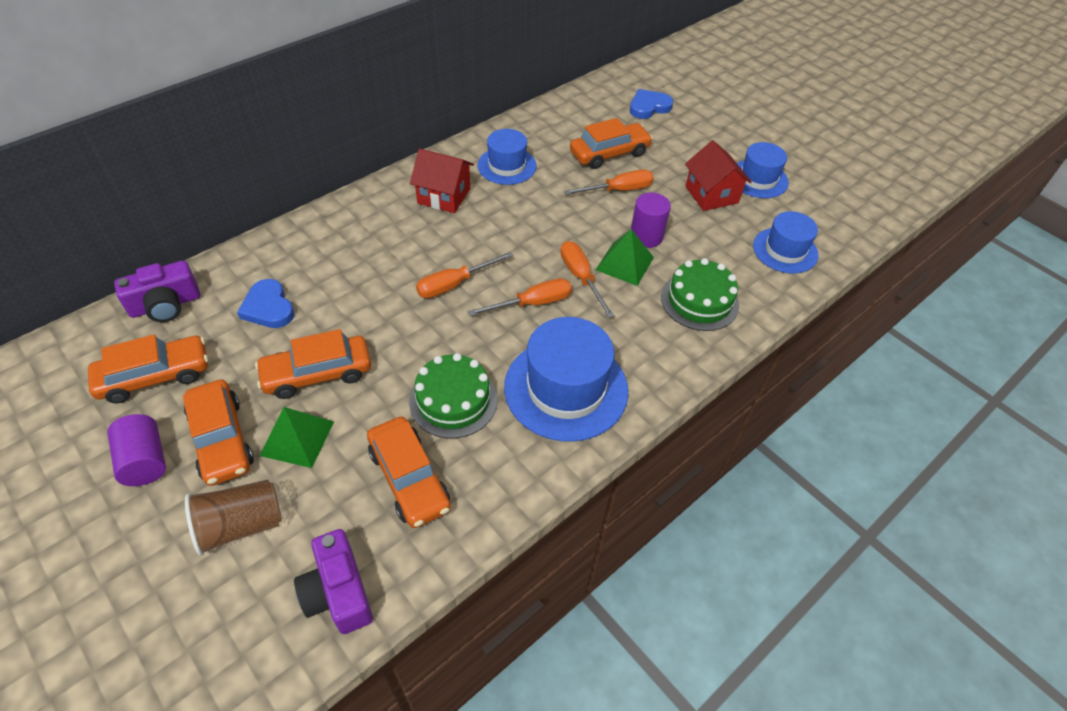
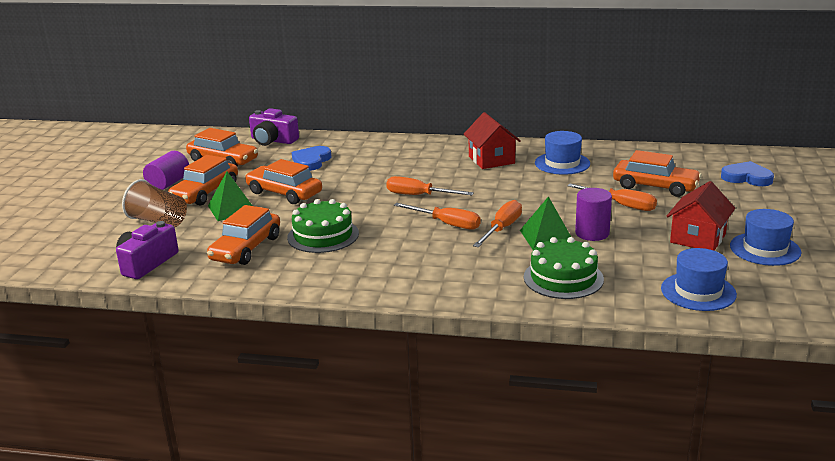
camera: 55 degrees right, 25 degrees down
blue hat [504,317,629,442] -> none

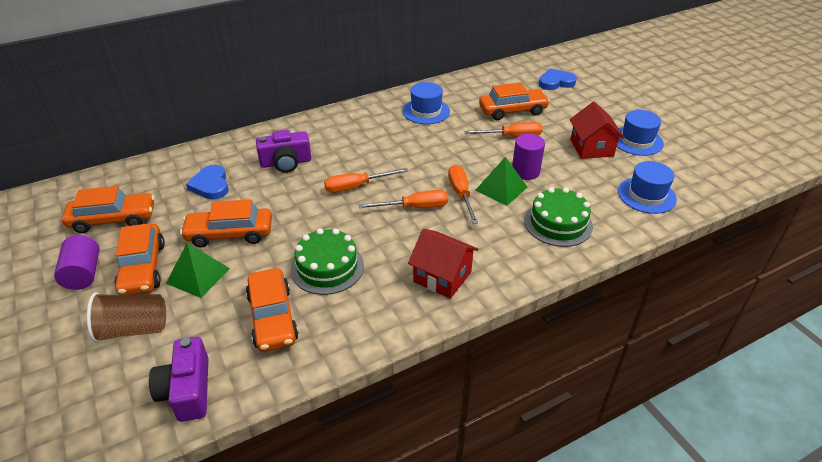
camera: 40 degrees left, 15 degrees up
purple camera [249,108,299,146] -> purple camera moved to [256,130,311,173]
red house [464,112,521,169] -> red house moved to [408,228,478,299]

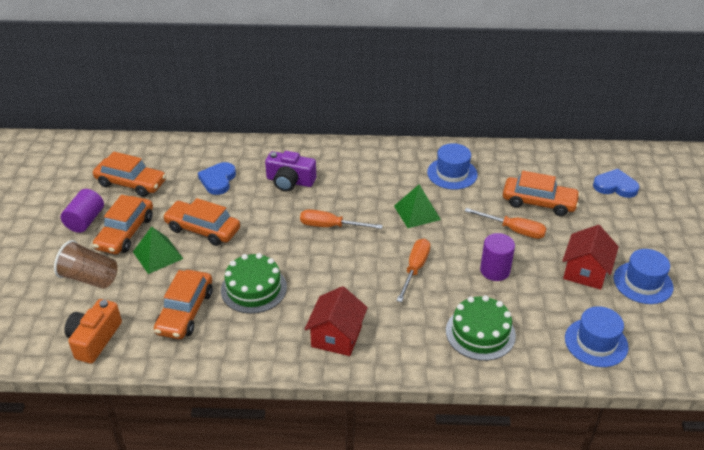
camera: 30 degrees right, 0 degrees up
purple camera [149,337,209,422] -> orange camera [64,299,122,364]
orange screwdriver [359,190,448,208] -> none
red house [408,228,478,299] -> red house turned 45 degrees clockwise [304,286,368,356]
green pyramid [475,157,527,206] -> green pyramid moved to [394,185,441,228]

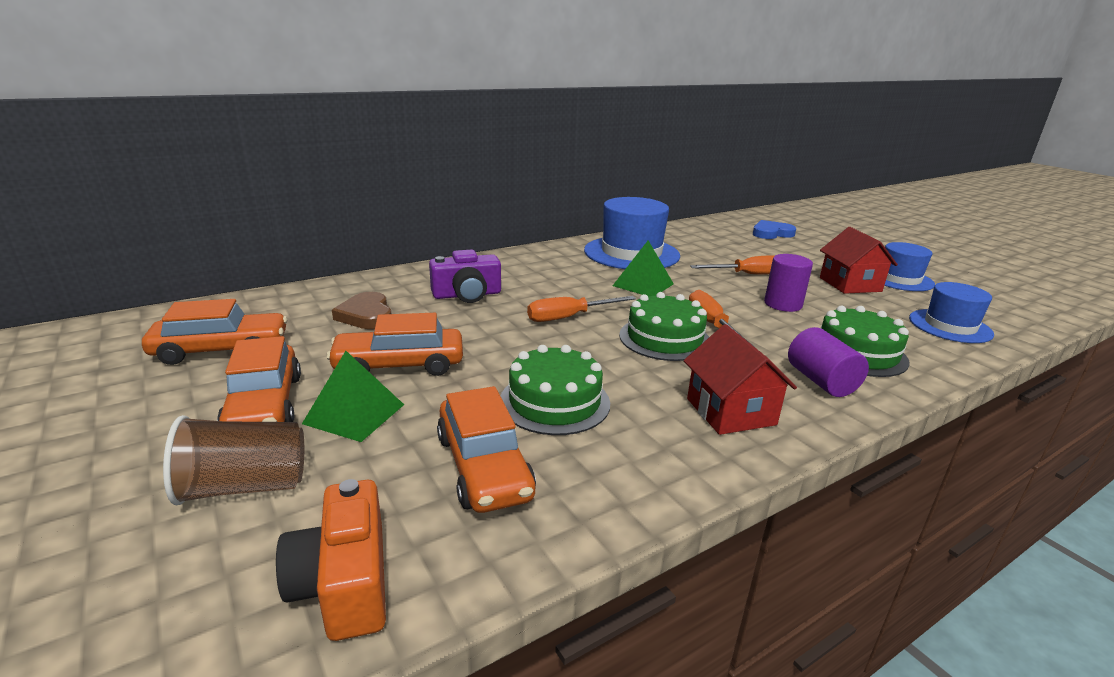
camera: 35 degrees left, 15 degrees down
purple cylinder [61,189,104,233] -> purple cylinder moved to [788,327,869,397]
blue heart [198,162,236,195] -> brown heart [332,292,391,329]
blue hat [427,143,478,190] -> blue hat [584,197,680,269], size x1.63
orange car [503,171,580,216] -> none
none -> green cake [619,292,709,361]

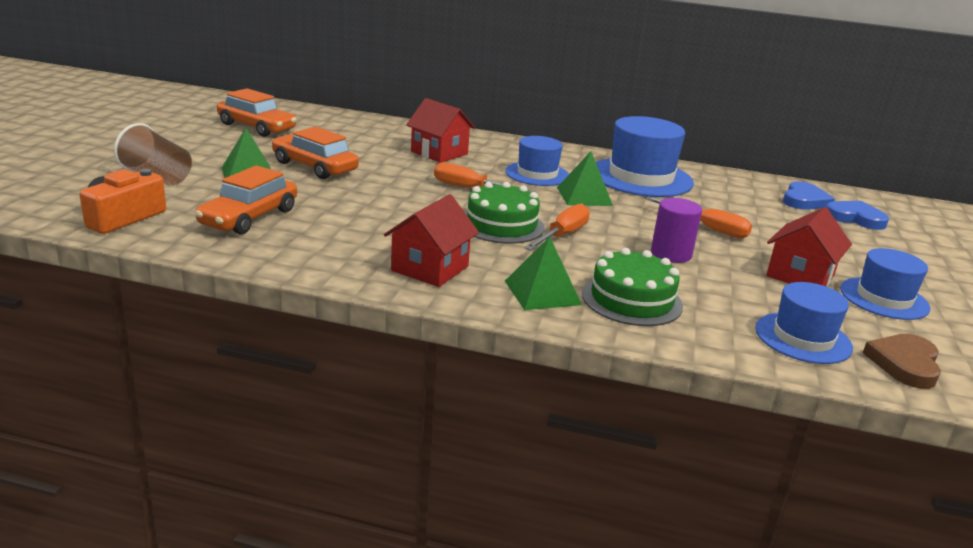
camera: 45 degrees right, 0 degrees up
orange car [217,336,301,422] -> none
brown heart [332,292,391,329] -> brown heart moved to [863,334,941,389]
purple camera [429,249,501,303] -> red house [406,98,475,163]
green cake [501,345,610,435] -> none
purple cylinder [788,327,869,397] -> green pyramid [505,236,582,310]
none -> blue hat [505,136,569,186]
none -> blue heart [783,181,835,210]

